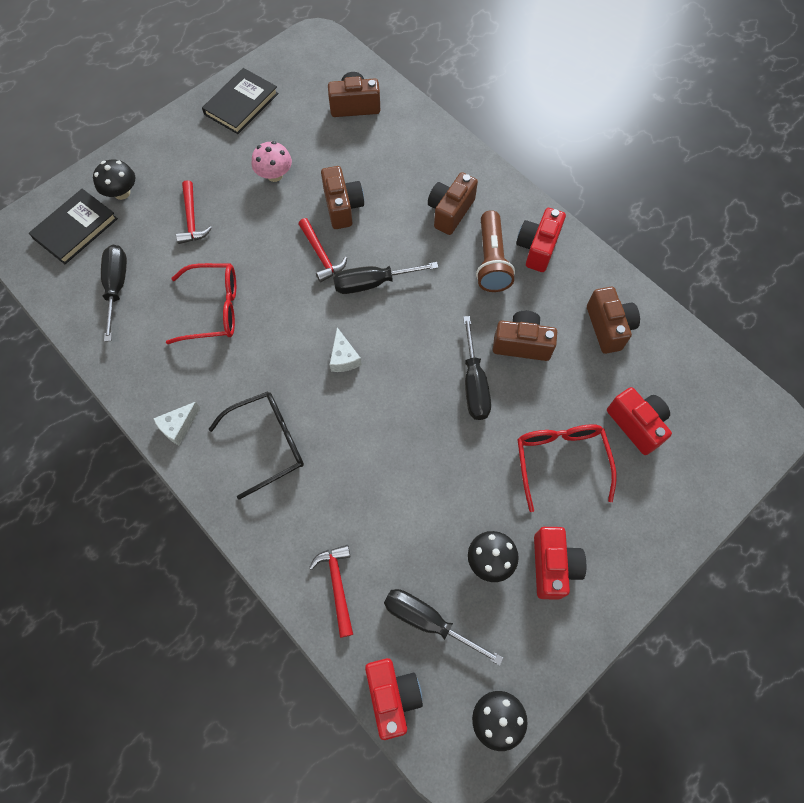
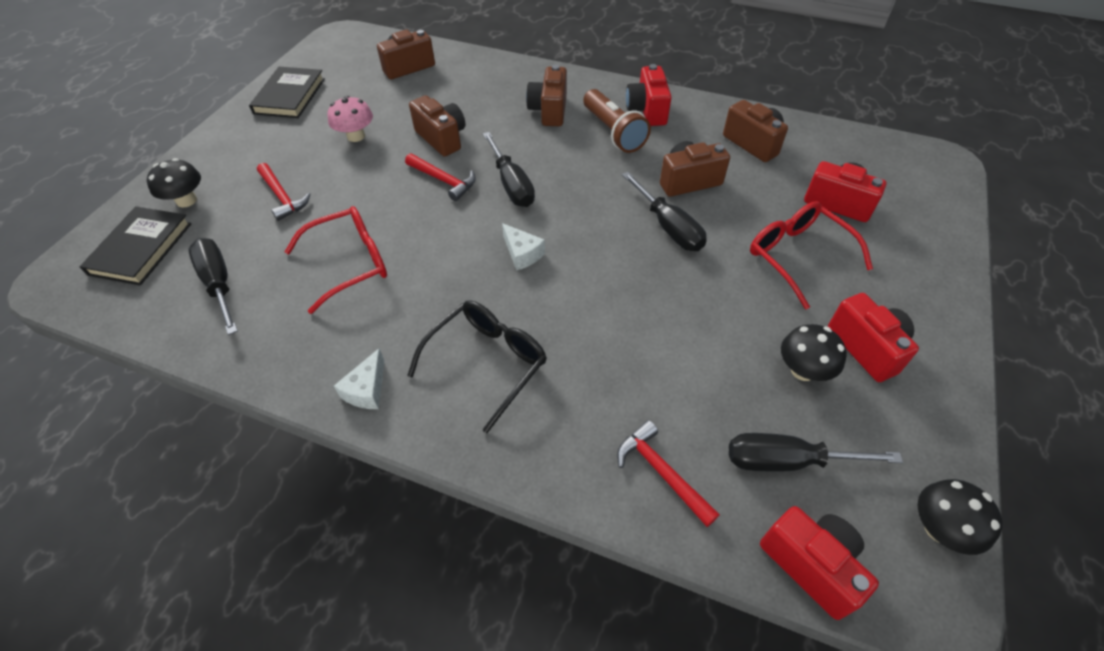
camera: 25 degrees left, 15 degrees down
black screwdriver [333,262,439,294] -> black screwdriver turned 75 degrees counterclockwise [483,132,535,207]

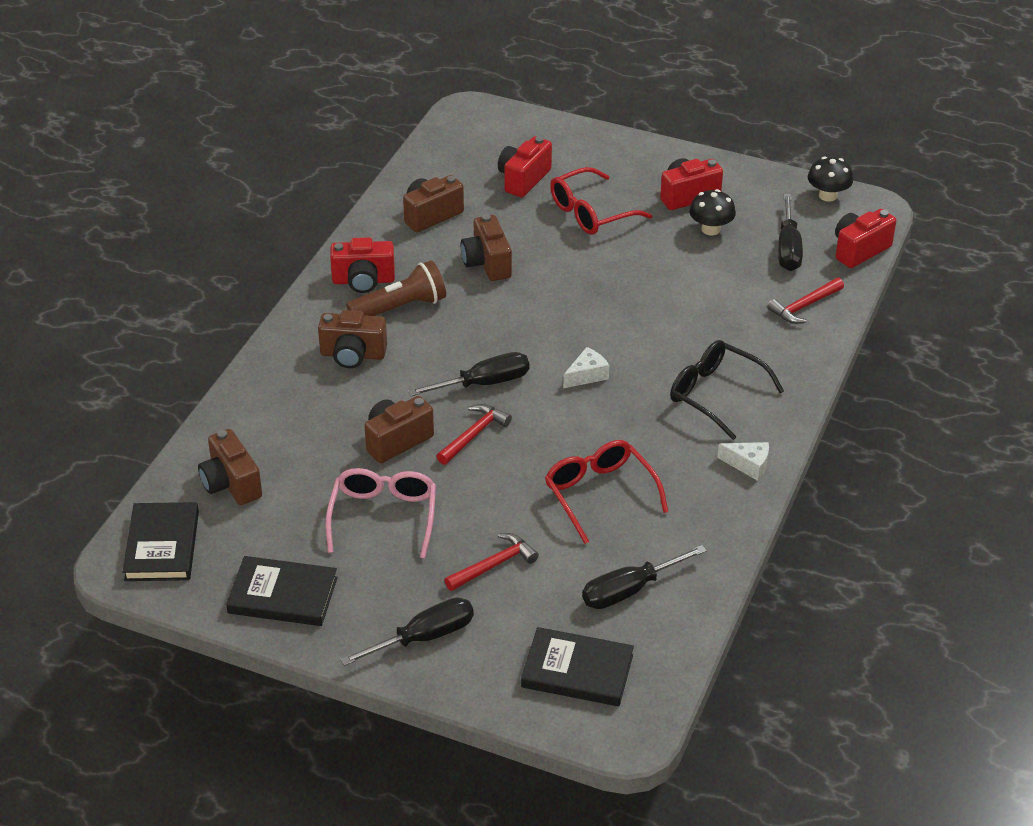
camera: 90 degrees left, 10 degrees down
black mushroom [147,158,201,208] -> none
pink mushroom [327,96,373,142] -> pink glasses [325,468,436,558]
black screwdriver [622,172,707,251] -> black screwdriver moved to [340,597,474,666]
none -> black book [123,502,199,581]

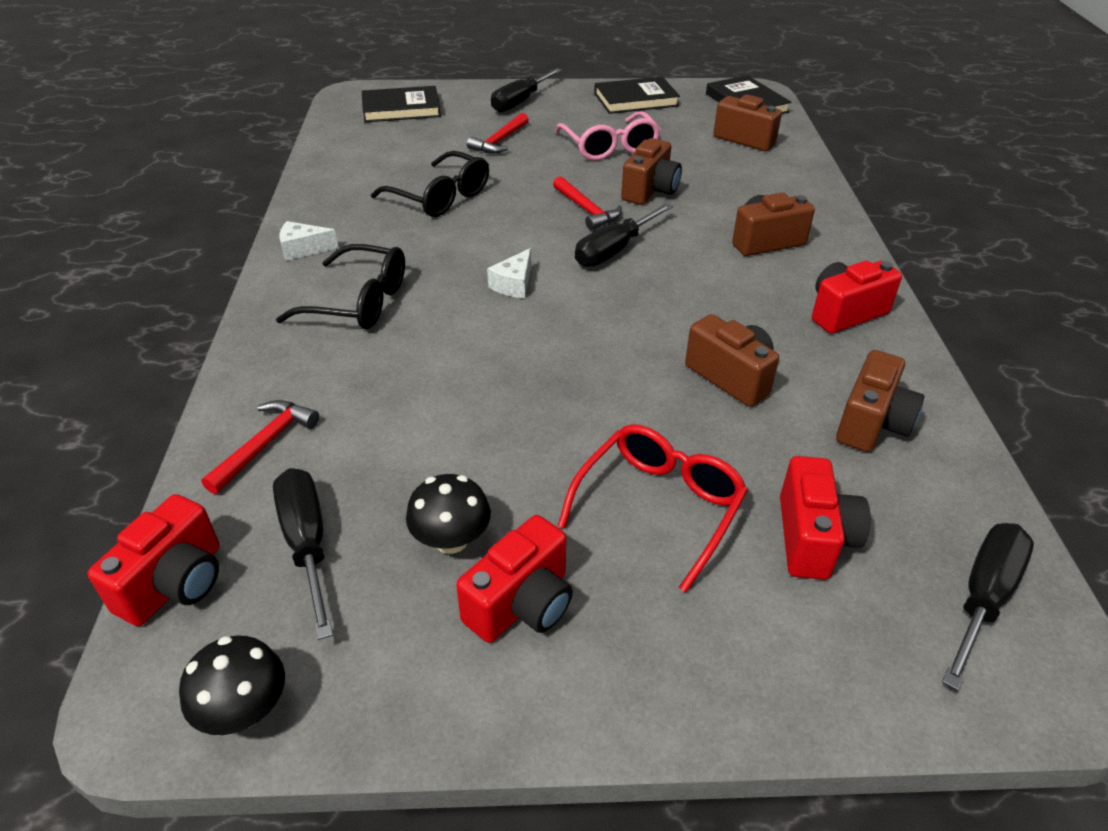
camera: 155 degrees right, 0 degrees up
brown flashlight [346,260,446,316] -> none
red hammer [436,404,512,465] -> red hammer turned 45 degrees counterclockwise [553,176,622,230]
red glasses [545,440,669,544] -> black glasses [371,151,489,217]
black screwdriver [582,545,707,609] -> black screwdriver moved to [942,523,1034,691]

